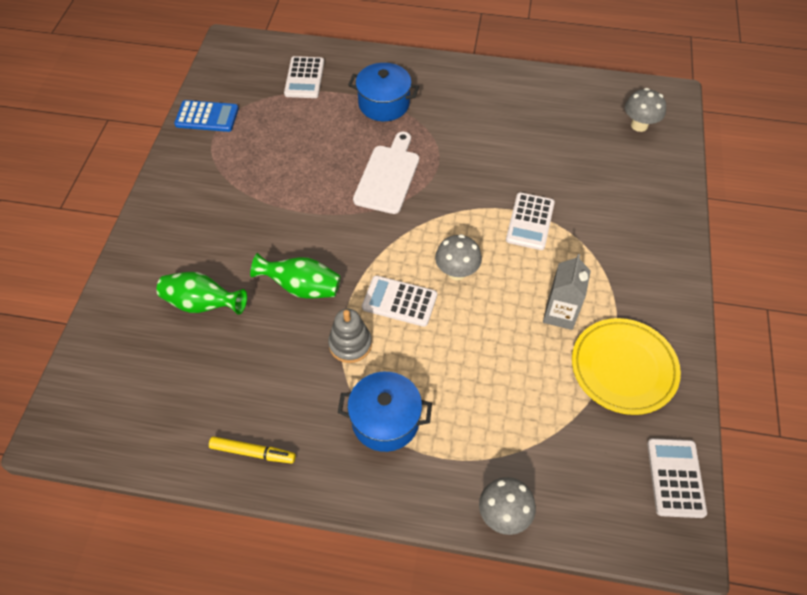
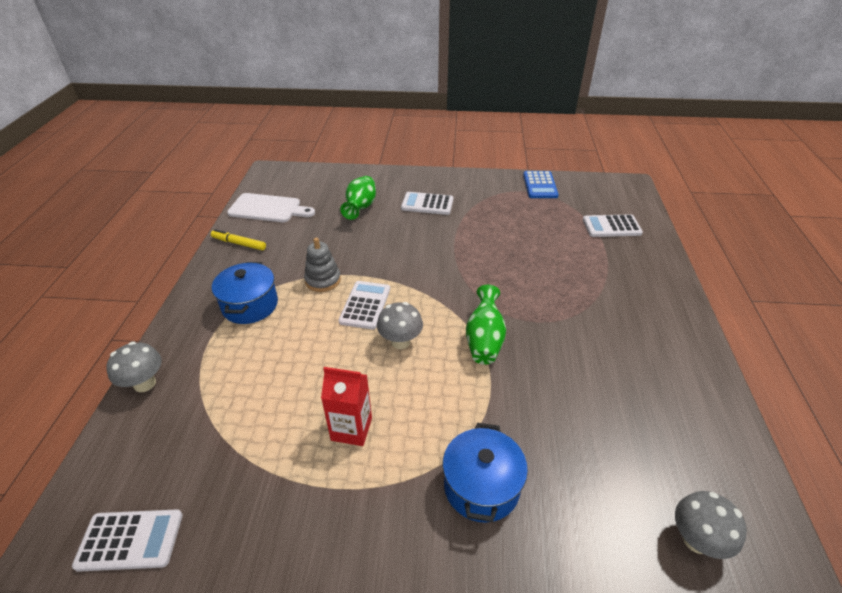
camera: 85 degrees right, 15 degrees down
yellow marker [209,436,296,463] -> yellow marker turned 105 degrees clockwise [211,229,266,250]
green vase [250,253,341,299] -> green vase moved to [466,285,506,365]
blue pot [348,63,419,121] -> blue pot moved to [442,423,528,522]
white cutting board [353,132,419,214] -> white cutting board moved to [227,193,315,222]
white calculator [506,192,555,250] -> white calculator moved to [401,192,453,215]
grey carton [543,254,591,330] -> red carton [321,367,372,446]
yellow plate [572,318,681,415] -> none

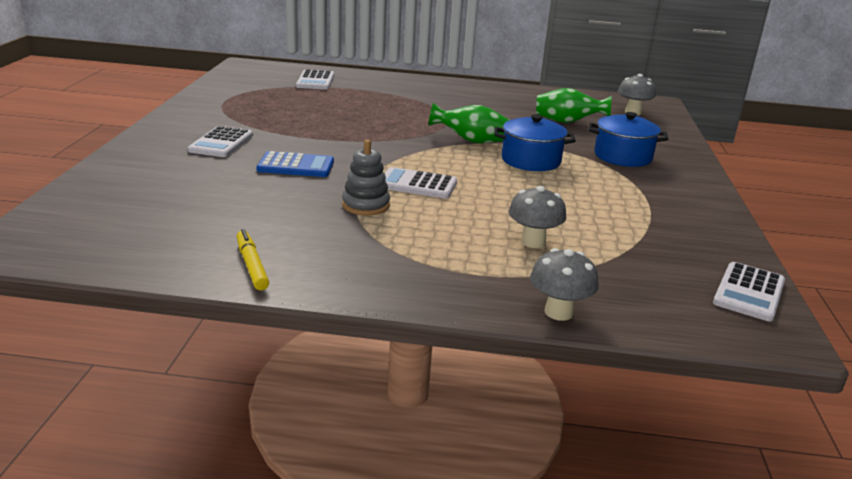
camera: 90 degrees left, 15 degrees down
white calculator [72,509,183,572] -> white calculator turned 150 degrees counterclockwise [713,262,785,321]
yellow marker [211,229,266,250] -> yellow marker turned 135 degrees clockwise [237,229,269,290]
blue pot [212,262,278,324] -> blue pot moved to [494,114,576,171]
white cutting board [227,193,315,222] -> none
red carton [321,367,372,446] -> none
green vase [340,176,376,220] -> green vase moved to [536,88,612,123]
grey mushroom [377,302,423,349] -> grey mushroom moved to [508,186,566,248]
blue calculator [523,171,559,198] -> blue calculator moved to [256,151,334,177]

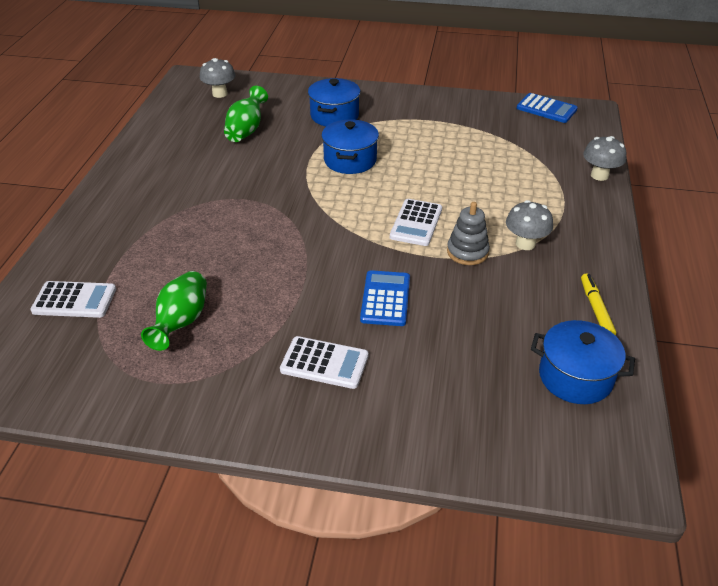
camera: 85 degrees left, 15 degrees up
yellow marker [237,229,269,290] -> yellow marker turned 105 degrees clockwise [581,273,616,335]
green vase [429,103,509,143] -> green vase moved to [141,271,207,351]
grey mushroom [508,186,566,248] -> grey mushroom moved to [506,200,553,250]
white calculator [713,262,785,321] -> blue calculator [517,93,578,123]
none -> blue pot [531,320,635,404]

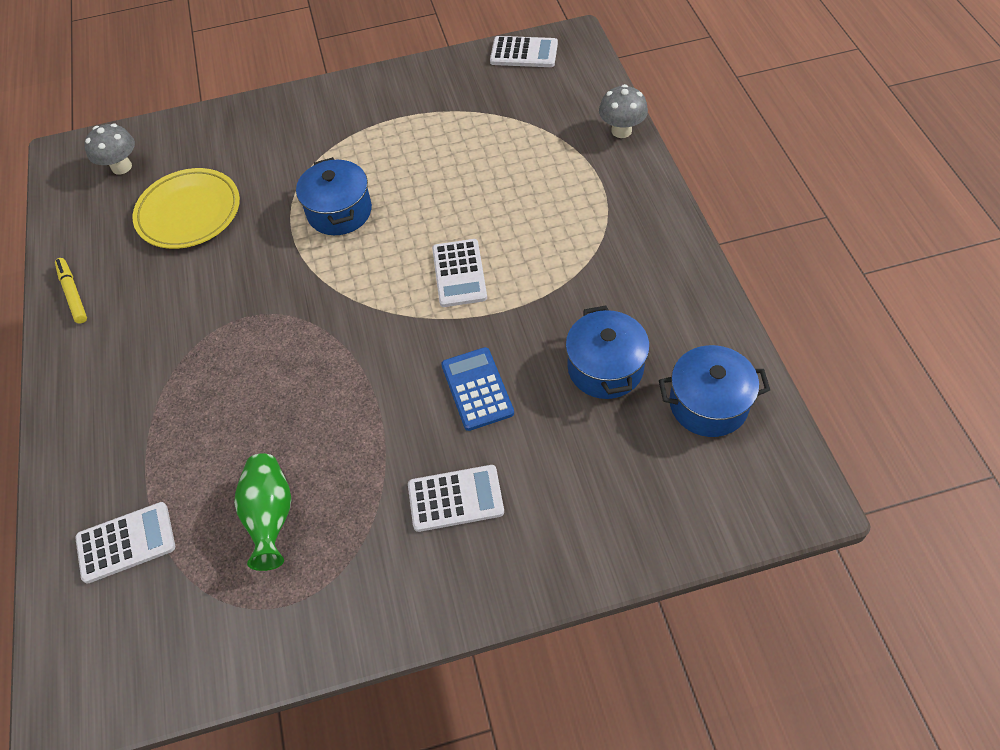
camera: 20 degrees left, 15 degrees up
green vase [224,86,268,142] -> yellow plate [132,168,240,249]
blue pot [308,78,361,126] -> blue pot moved to [565,306,650,399]
grey stacking toy [447,202,490,265] -> none
grey mushroom [506,200,553,250] -> none
blue calculator [517,93,578,123] -> white calculator [490,36,558,67]
yellow marker [581,273,616,335] -> yellow marker moved to [55,258,87,323]

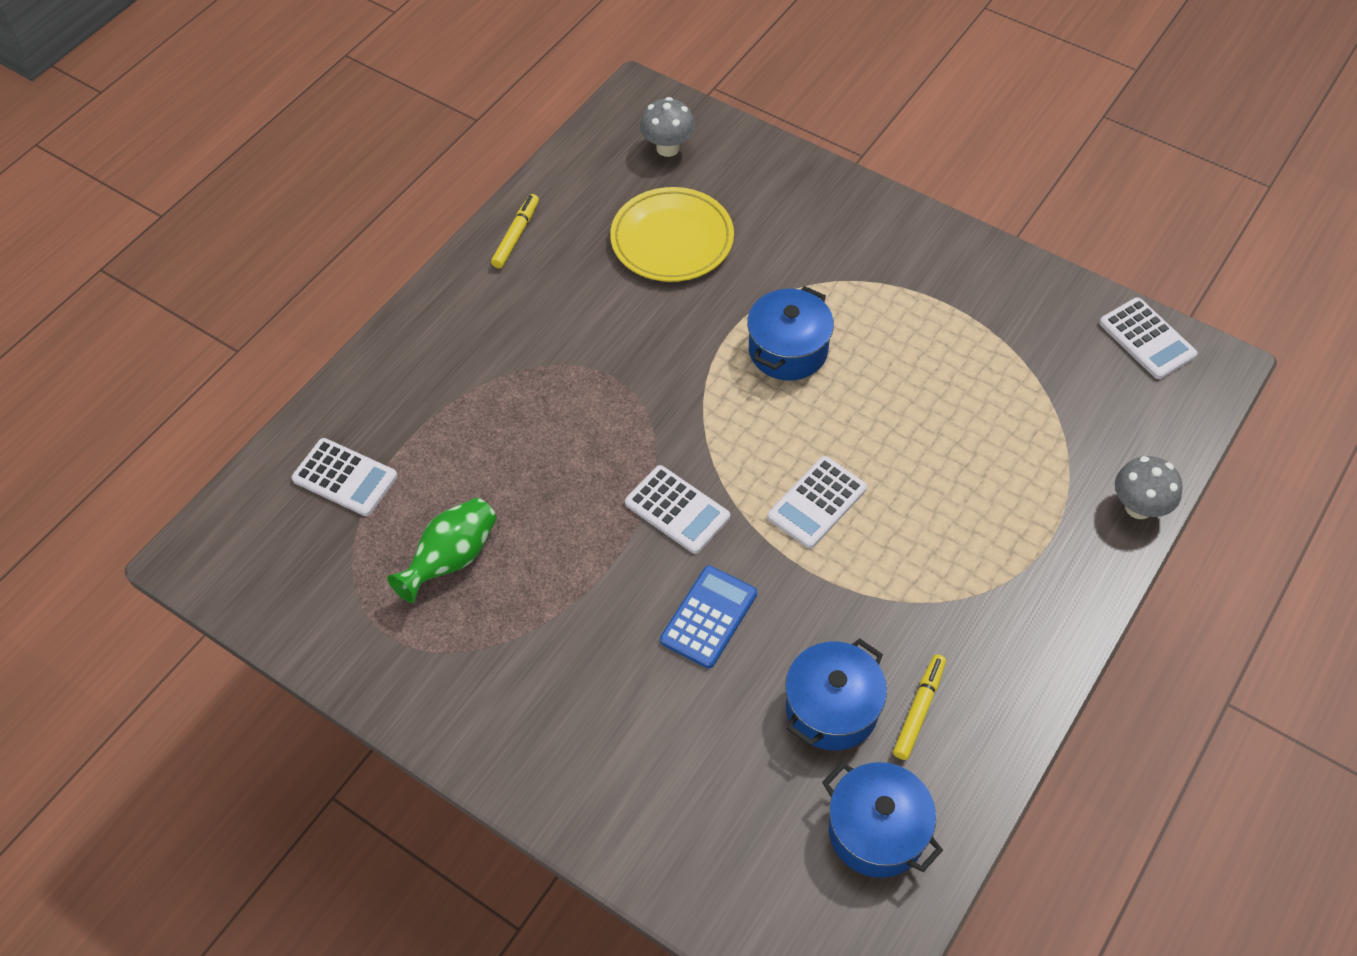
camera: 45 degrees right, 0 degrees up
white calculator [408,465,504,532] -> white calculator moved to [625,465,730,554]
none -> yellow marker [893,654,946,760]

